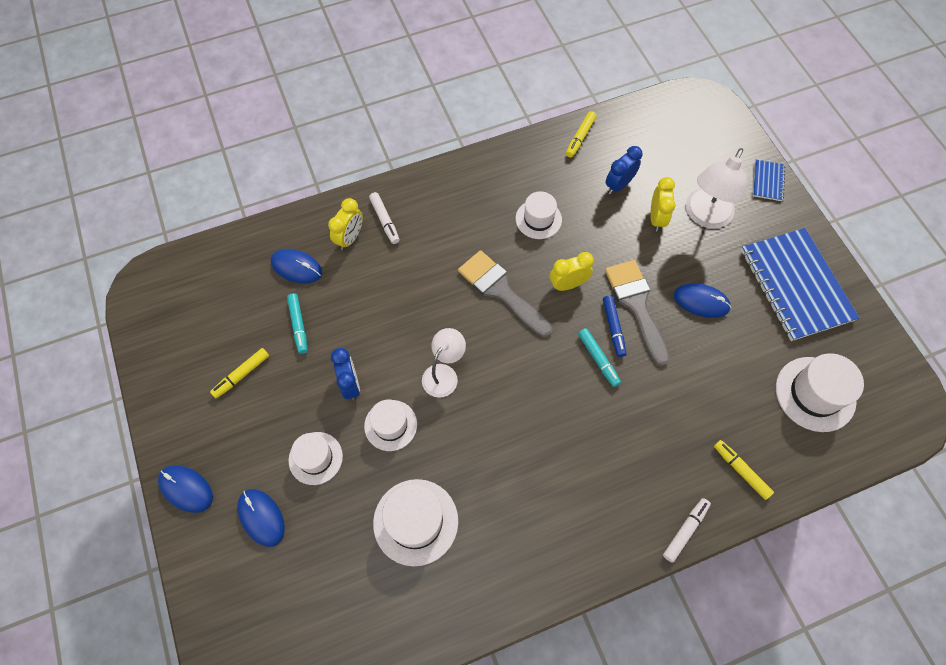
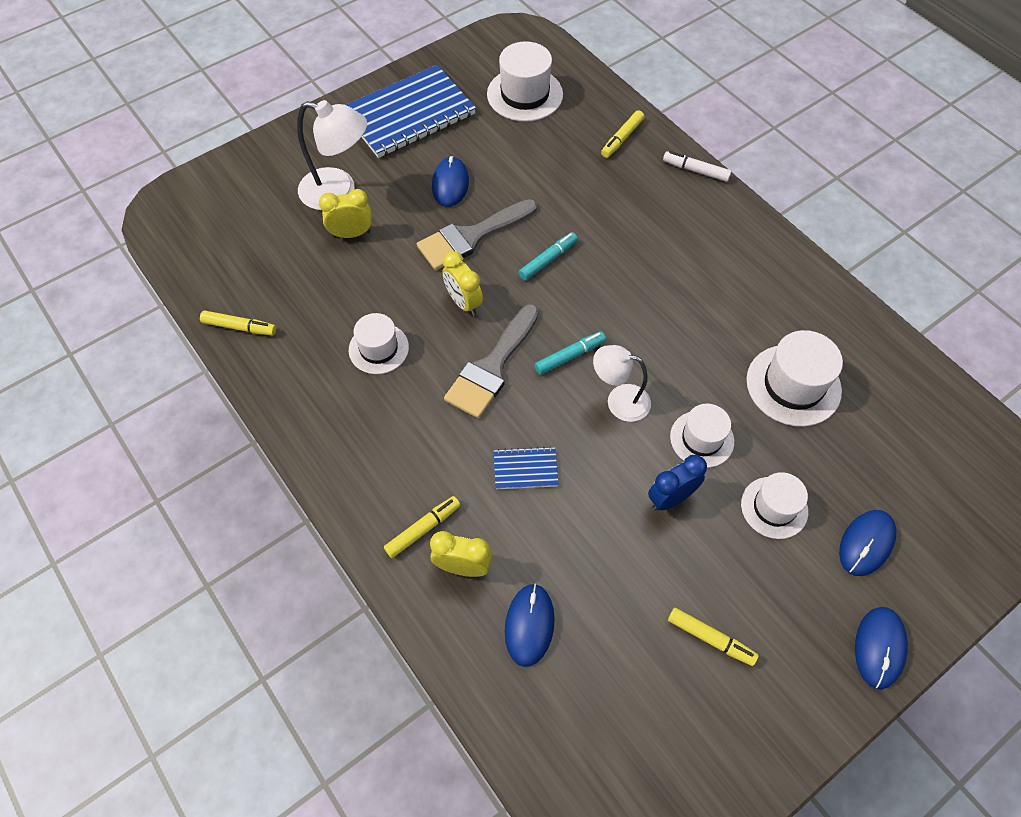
camera: 105 degrees left, 5 degrees down
turquoise marker [287,293,308,354] -> turquoise marker moved to [534,332,606,375]
white marker [369,192,400,244] -> yellow marker [384,496,460,558]
blue marker [603,295,626,357] -> none
blue clock [606,146,643,194] -> none
blue notebook [753,160,785,201] -> blue notebook moved to [494,446,559,489]

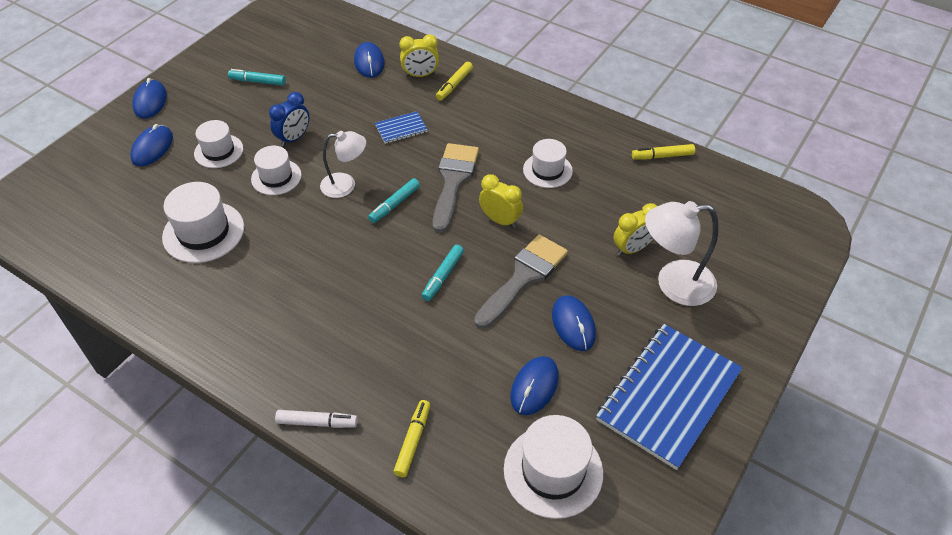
camera: 160 degrees right, 10 degrees down
yellow marker [668,607,759,666] -> turquoise marker [228,69,286,86]
none -> blue mouse [511,356,559,415]

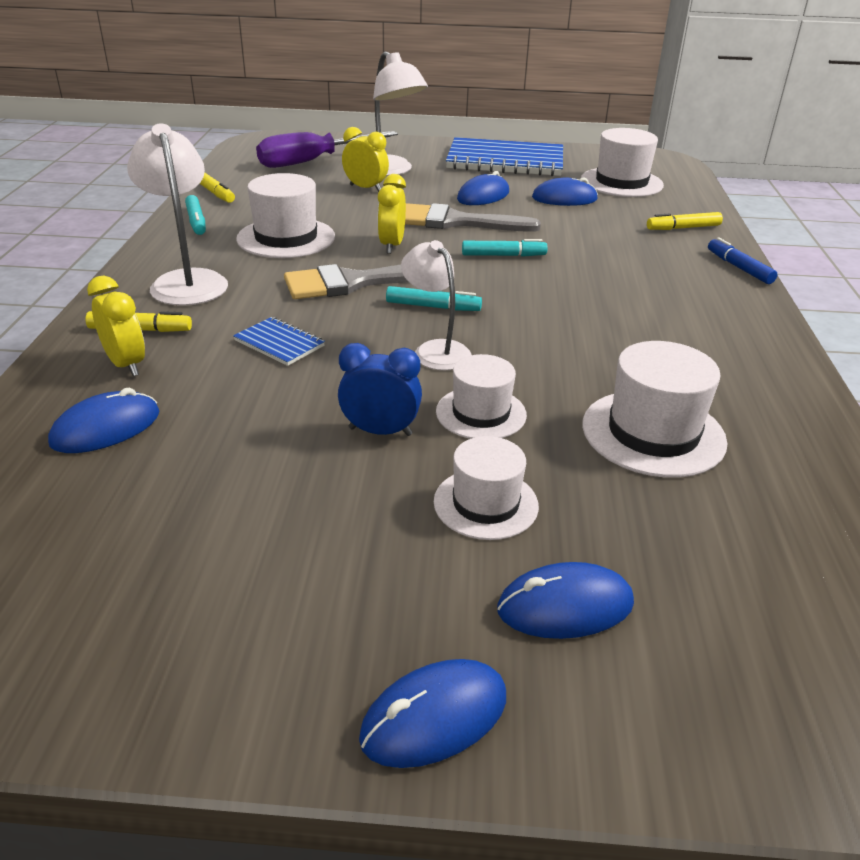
camera: 120 degrees left, 15 degrees down
turquoise marker [228,69,286,86] -> turquoise marker moved to [185,195,206,235]
white marker [275,410,358,428] -> blue marker [708,237,778,284]
white hat [523,139,573,188] -> white hat [236,173,335,258], size x1.52
none -> white lamp [127,123,228,306]
none -> purple screwdriver [256,131,398,168]

